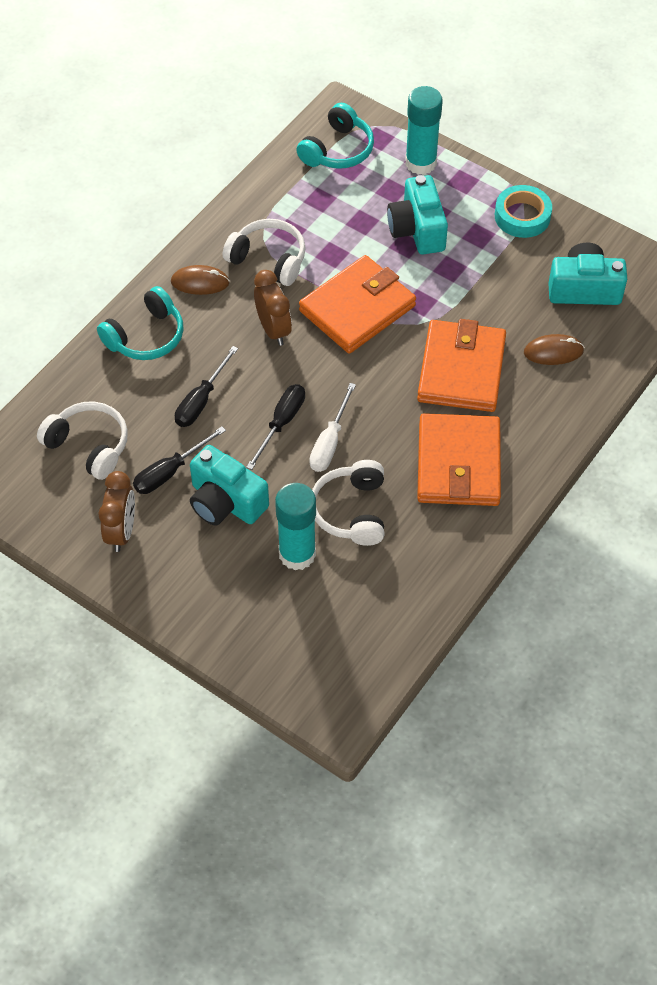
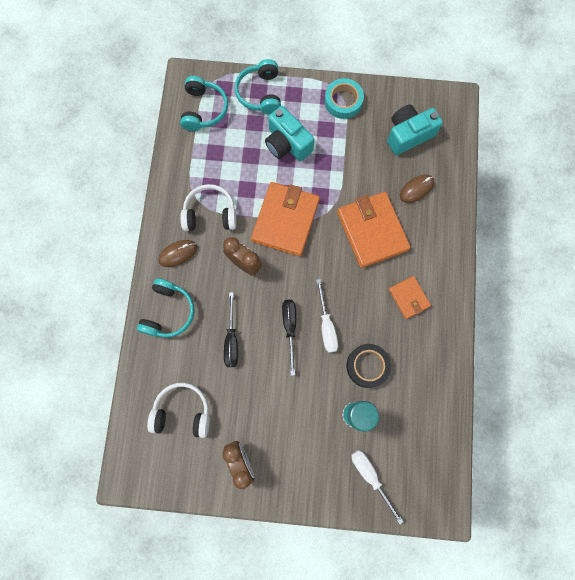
camera: 30 degrees left, 20 degrees up
black screwdriver [133,427,226,494] -> none
turquoise camera [190,445,269,526] -> none
white headphones [312,460,384,546] -> black tape [346,344,391,388]
turquoise glue stick [405,86,443,175] -> turquoise headphones [235,59,281,114]
orange wallet [417,413,501,506] -> orange wallet [389,276,431,319], size x0.53
none -> white screwdriver [351,450,403,524]

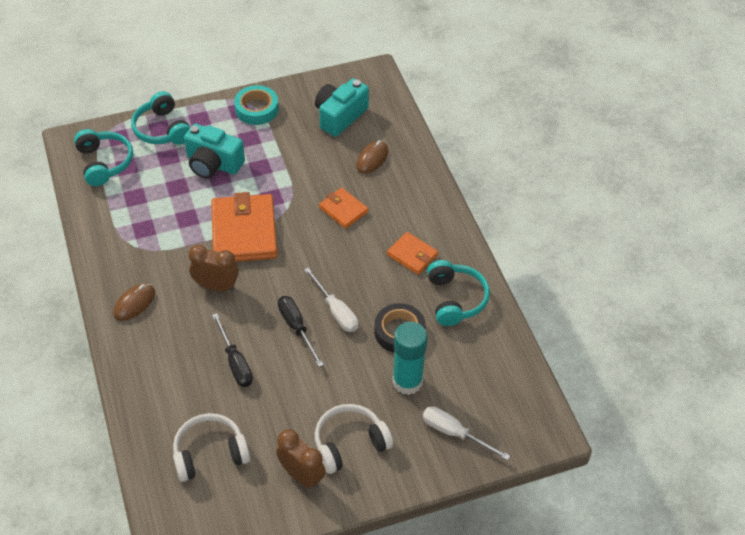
camera: 25 degrees left, 25 degrees down
turquoise headphones [137,278,195,338] -> turquoise headphones moved to [427,260,490,326]
white headphones [180,184,237,231] -> white headphones moved to [315,404,393,474]
orange wallet [337,192,411,268] -> orange wallet [319,188,368,229], size x0.53

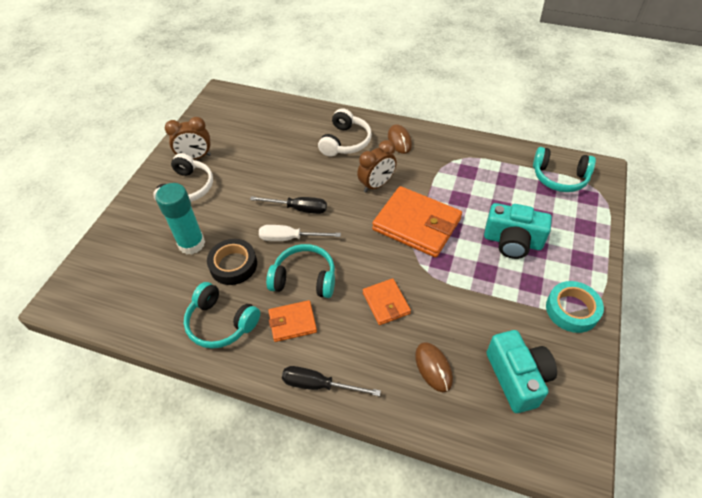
camera: 130 degrees right, 0 degrees up
turquoise headphones [131,91,191,145] -> turquoise headphones moved to [266,244,335,298]
white headphones [173,413,250,482] -> white headphones moved to [318,108,372,157]
turquoise camera [184,124,245,179] -> turquoise camera turned 135 degrees counterclockwise [484,203,552,259]
black screwdriver [212,313,253,387] -> black screwdriver moved to [282,366,381,396]
orange wallet [319,188,368,229] -> orange wallet turned 75 degrees clockwise [363,278,411,325]
white screwdriver [423,406,510,460] -> none

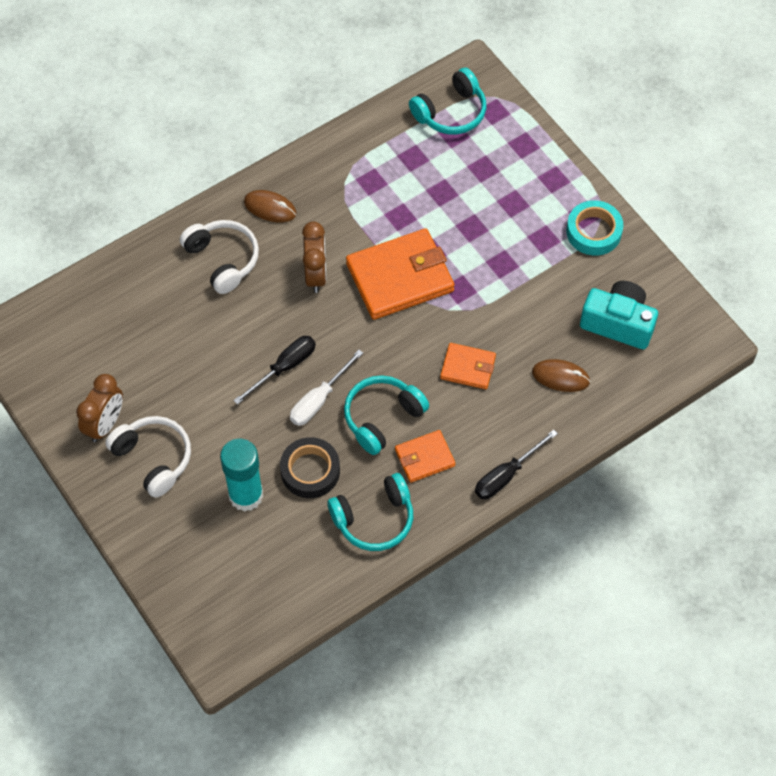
camera: 55 degrees left, 10 degrees up
orange wallet [268,300,317,342] -> orange wallet turned 45 degrees clockwise [395,430,455,483]
turquoise camera [484,203,552,259] -> none

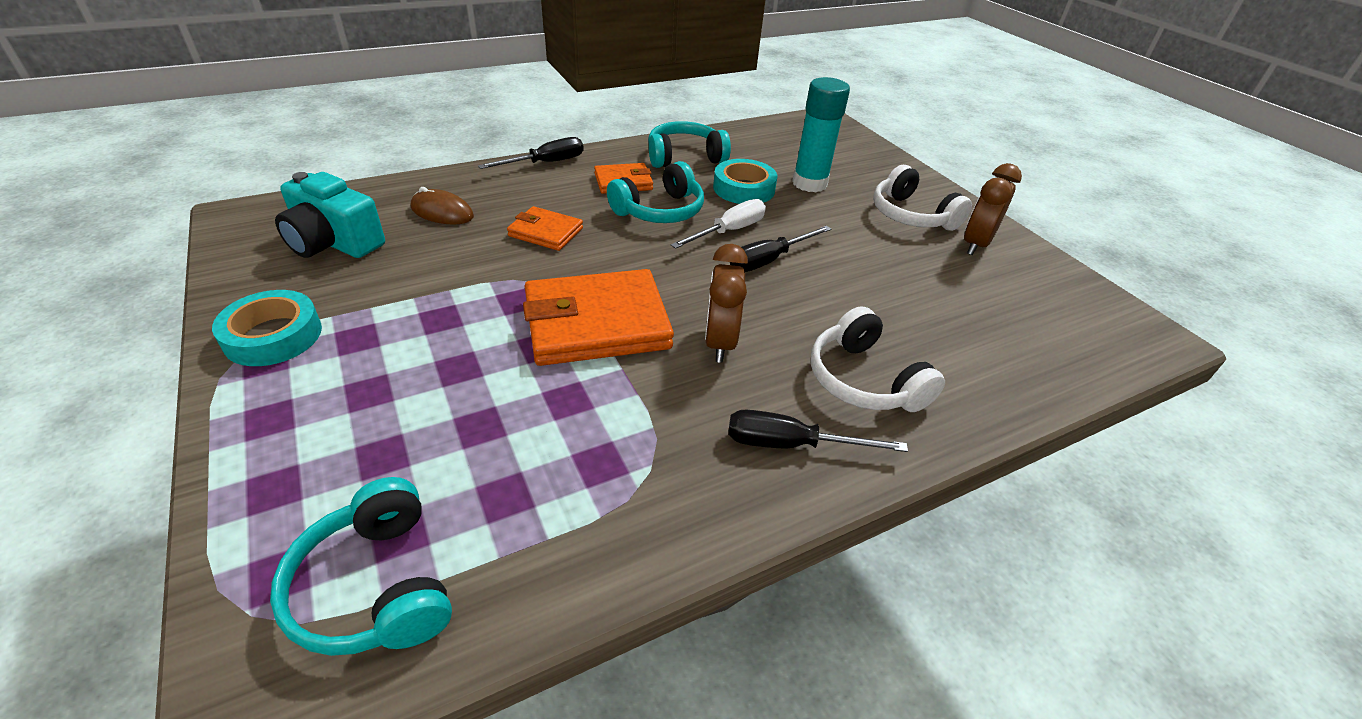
camera: 175 degrees left, 20 degrees down
brown mouse [244,190,297,222] -> black screwdriver [728,410,908,452]
black tape [280,437,340,498] -> turquoise tape [713,159,777,204]
turquoise headphones [409,67,486,135] -> turquoise headphones turned 90 degrees counterclockwise [270,477,452,656]

